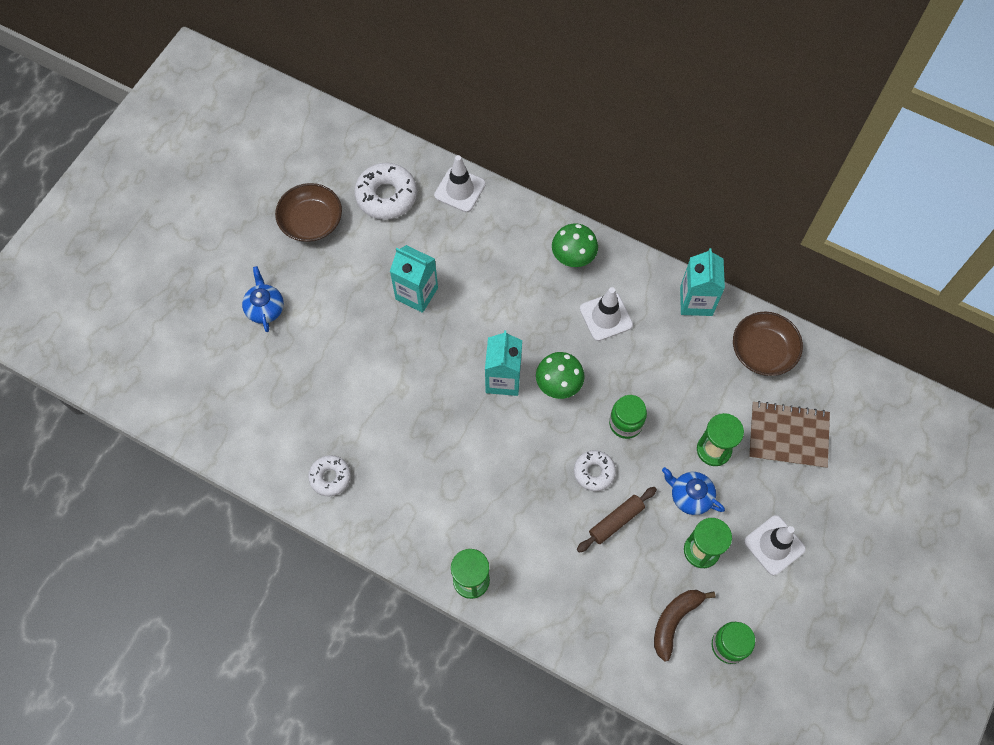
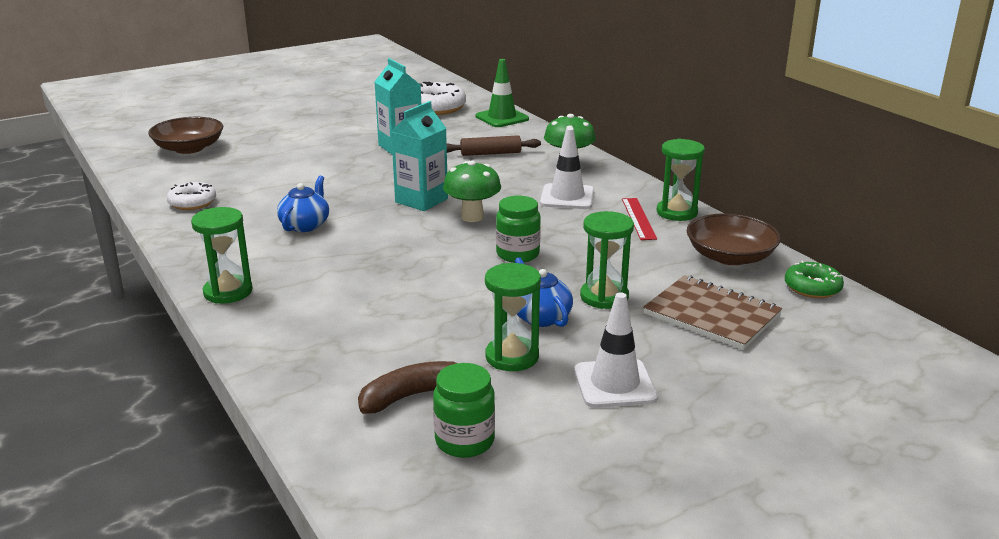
camera: 30 degrees right, 40 degrees down
blue teapot [242,266,284,332] -> blue teapot moved to [277,176,329,232]
brown bowl [275,183,342,242] -> brown bowl moved to [148,117,223,154]
white traffic cone [434,155,486,212] -> green traffic cone [475,59,529,127]
white donut [574,450,616,491] -> none
brown rolling pin [577,487,657,553] -> brown rolling pin moved to [447,135,541,156]
turquoise carton [680,248,725,316] -> green hourglass [657,139,705,221]
none -> red ruler [622,198,657,240]
none -> green donut [785,260,844,298]

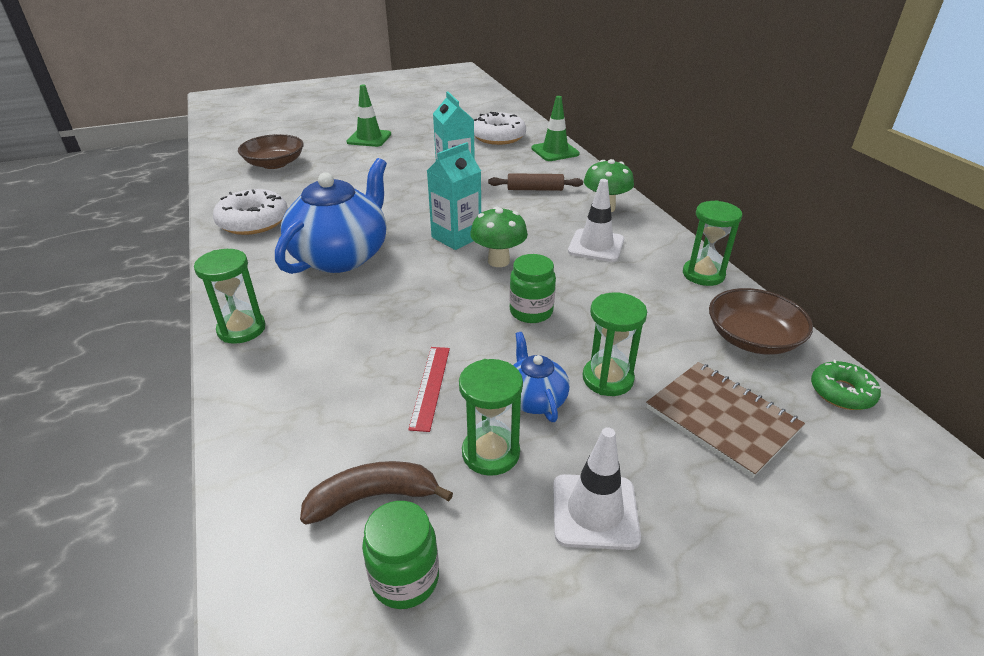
camera: 10 degrees right, 10 degrees up
white donut [167,182,216,210] -> white donut [213,189,288,235], size x1.64
blue teapot [277,176,329,232] -> blue teapot [275,158,387,274], size x2.07
red ruler [622,198,657,240] -> red ruler moved to [408,347,450,432]
none -> green traffic cone [346,85,391,147]

